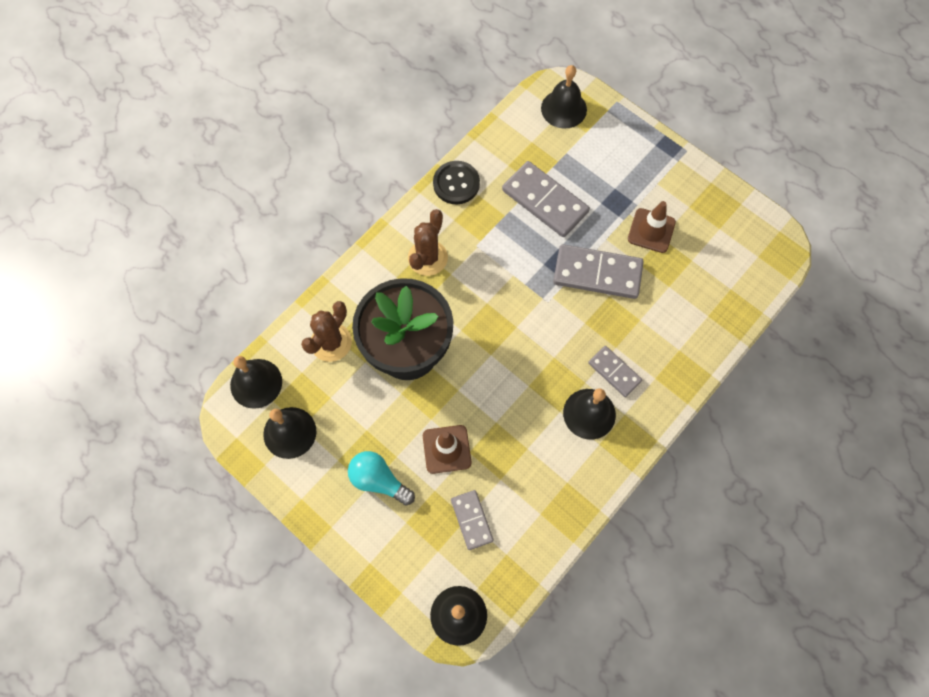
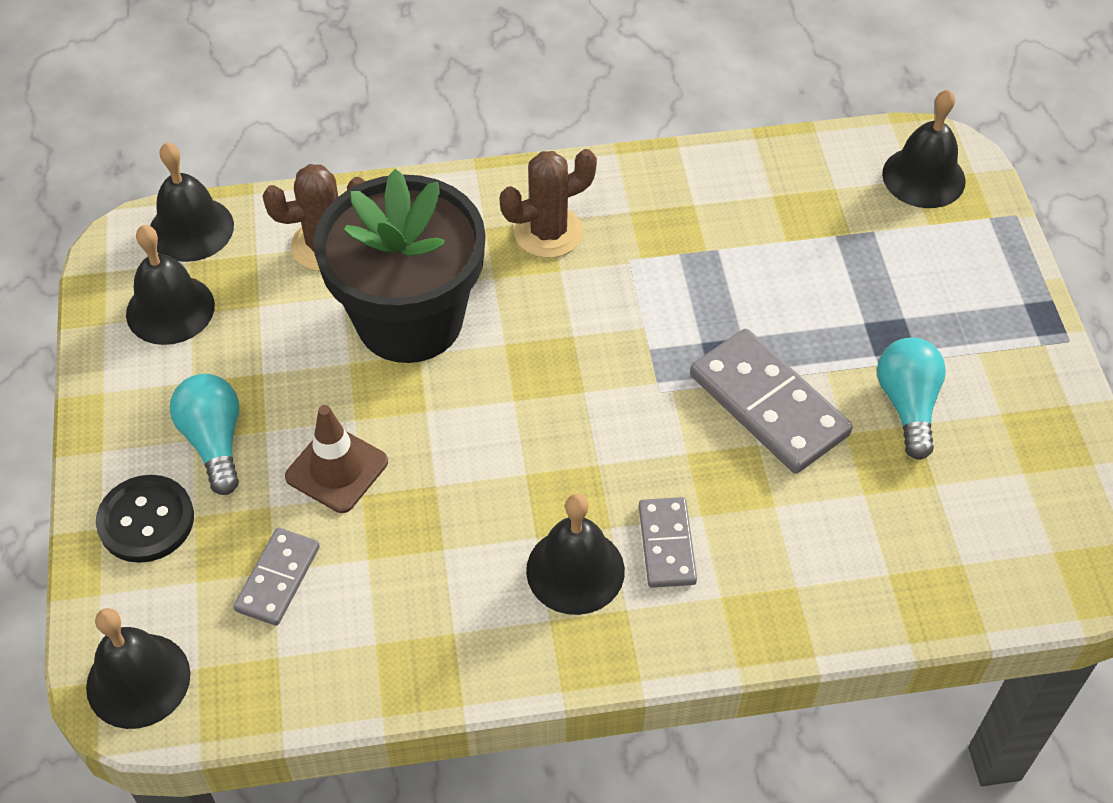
camera: 40 degrees right, 15 degrees down
black button [433,161,480,204] -> black button moved to [96,475,194,563]
grey domino [502,161,590,237] -> none
brown traffic cone [628,201,676,253] -> turquoise light bulb [877,338,946,460]

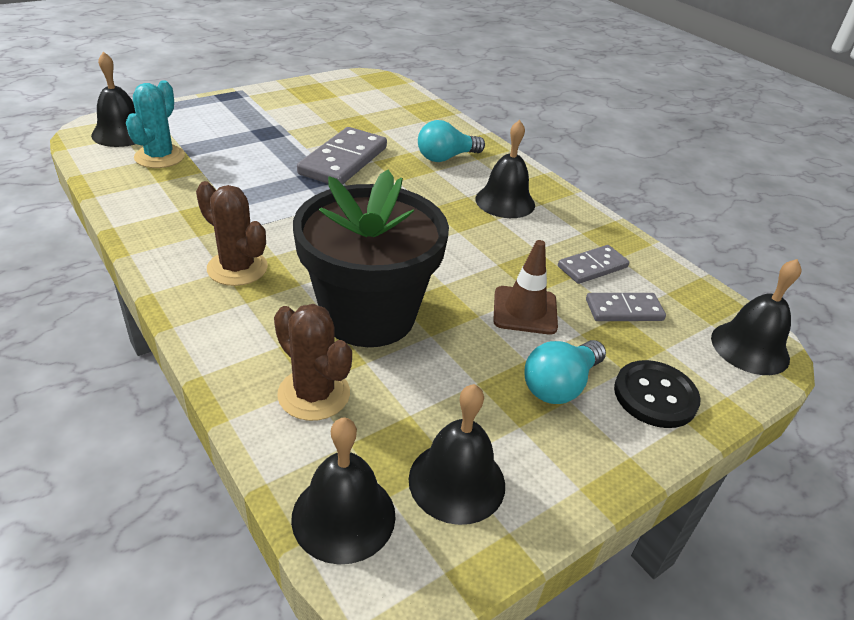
camera: 120 degrees left, 15 degrees down
grey domino [639,497,697,588] -> grey domino moved to [558,245,629,284]
turquoise light bulb [877,338,946,460] -> turquoise light bulb moved to [418,120,485,162]
none -> turquoise cactus [126,80,185,168]

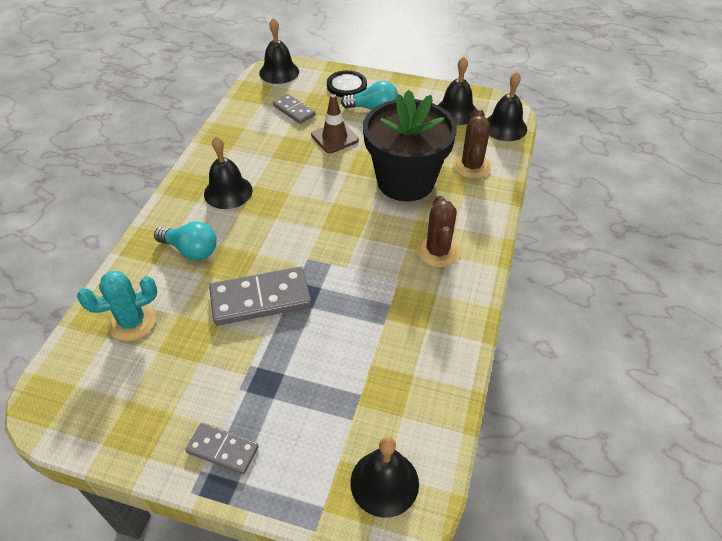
camera: 125 degrees left, 10 degrees up
turquoise cactus [126,80,185,168] -> turquoise cactus moved to [77,271,157,341]
grey domino [558,245,629,284] -> grey domino moved to [185,423,259,475]

